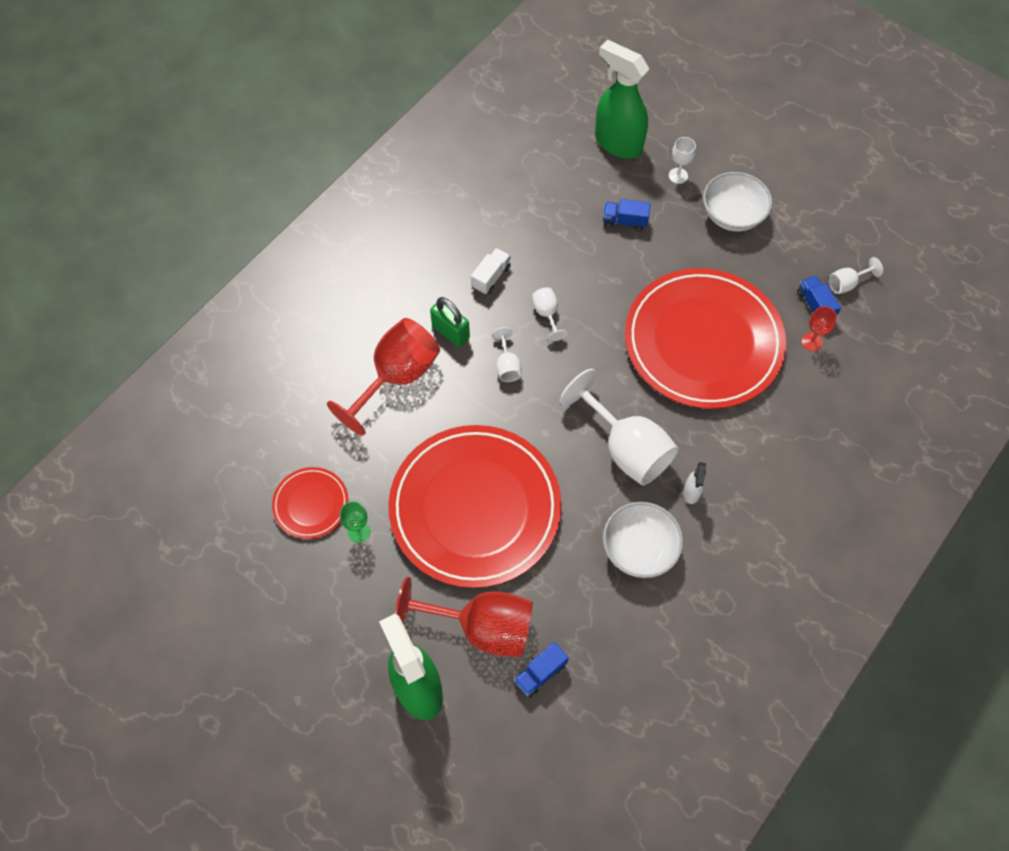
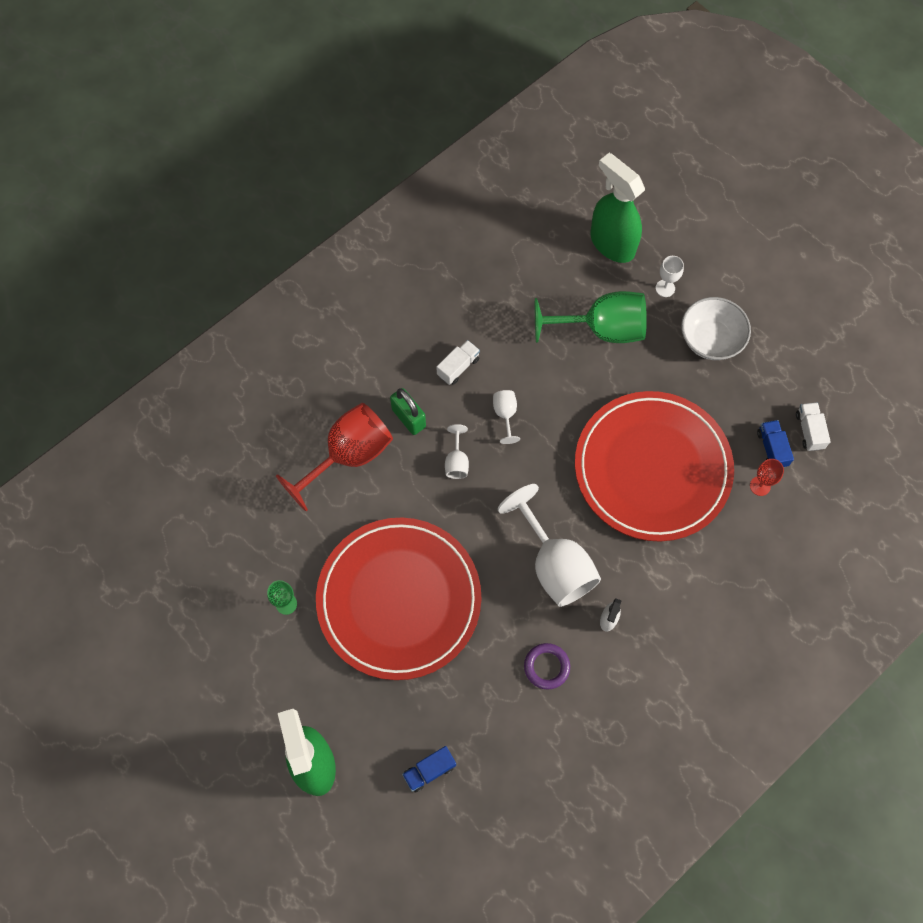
camera: 10 degrees right, 5 degrees up
red plate [272,467,348,539] -> none
red goblet [395,577,533,657] -> none
blue truck [603,199,651,231] -> green goblet [535,291,647,343]
white bowl [603,502,683,578] -> purple ring [524,643,570,690]
white goblet [829,257,883,294] -> white truck [796,402,831,451]

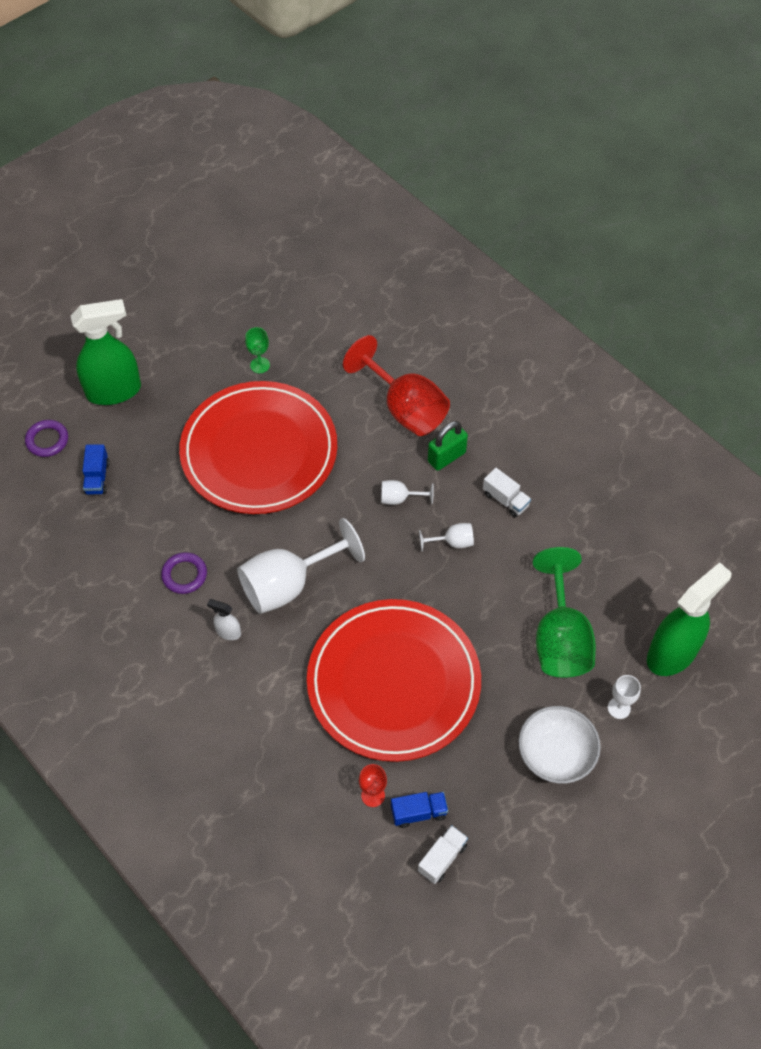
camera: 90 degrees right, 10 degrees down
blue truck [402,746,456,793] -> blue truck turned 150 degrees counterclockwise [83,444,110,494]
white truck [796,402,831,451] -> white truck turned 45 degrees counterclockwise [418,825,468,884]
none -> purple ring [25,420,68,457]

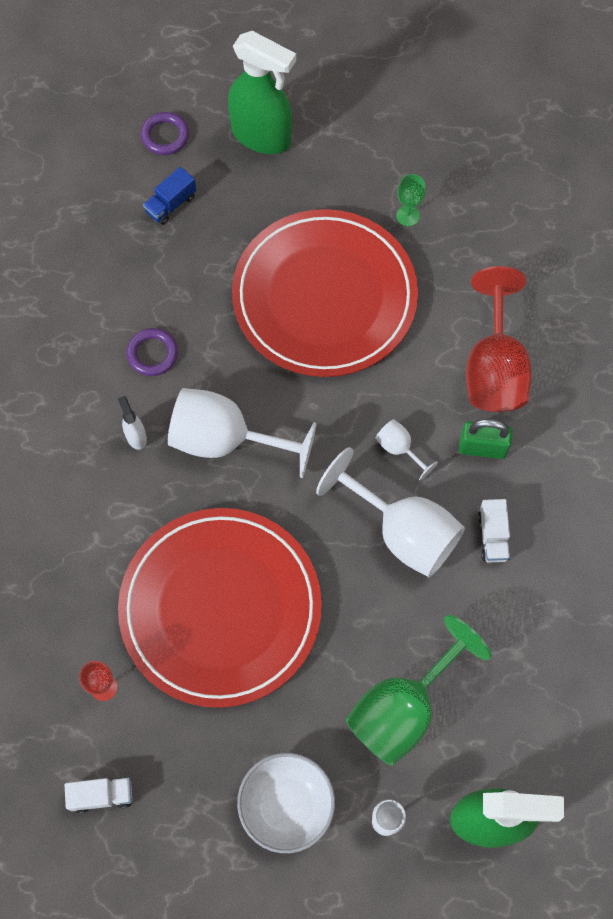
camera: 45 degrees right, 10 degrees up
blue truck [391,792,448,828] -> none
white goblet [419,523,474,551] -> white goblet [316,447,465,577], size x2.21

